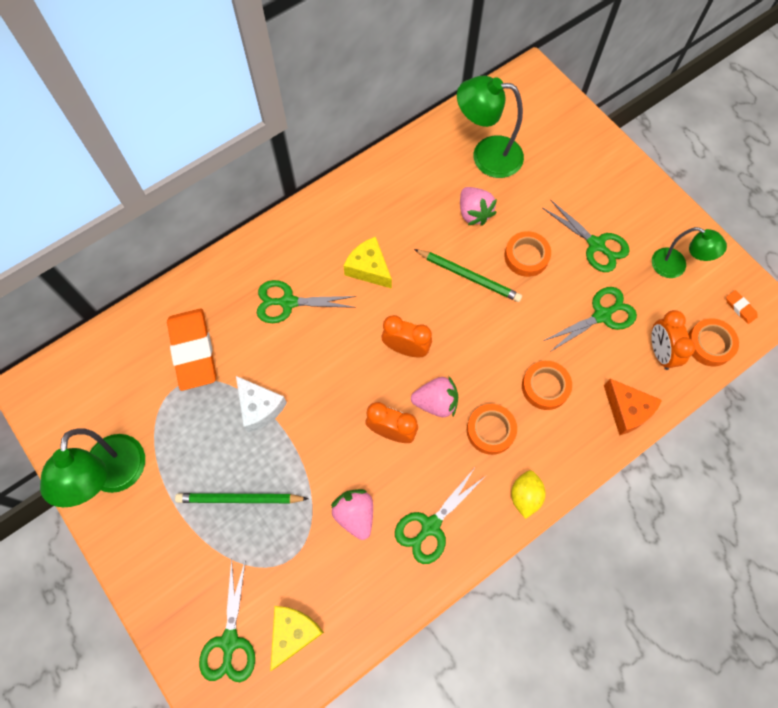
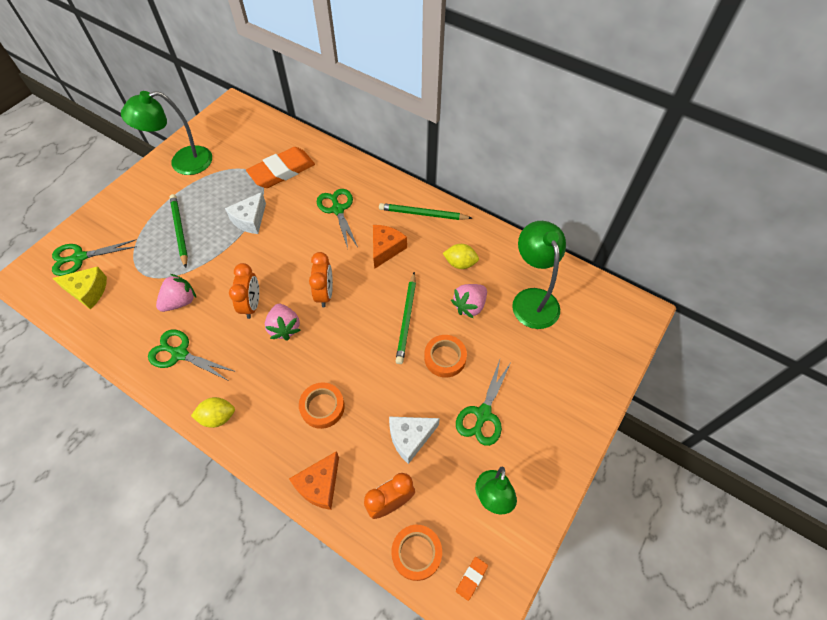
camera: 70 degrees right, 10 degrees down
yellow cheese [343,237,392,289] -> orange cheese [373,225,407,269]
orange tape [467,404,517,455] -> none
green scissors [543,287,637,352] -> white cheese [389,417,440,464]
none -> green pencil [379,203,472,220]
none -> yellow lemon [443,244,479,269]

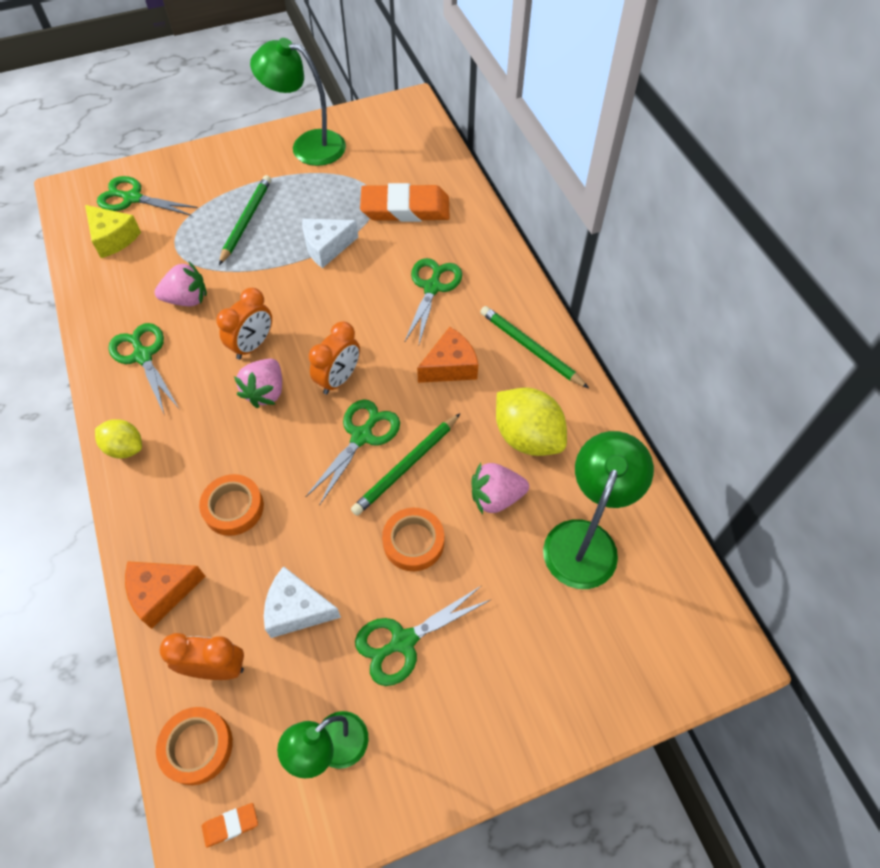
camera: 35 degrees right, 0 degrees up
yellow lemon [443,244,479,269] -> yellow lemon [496,388,567,456], size x1.64
none -> green scissors [306,400,400,506]

